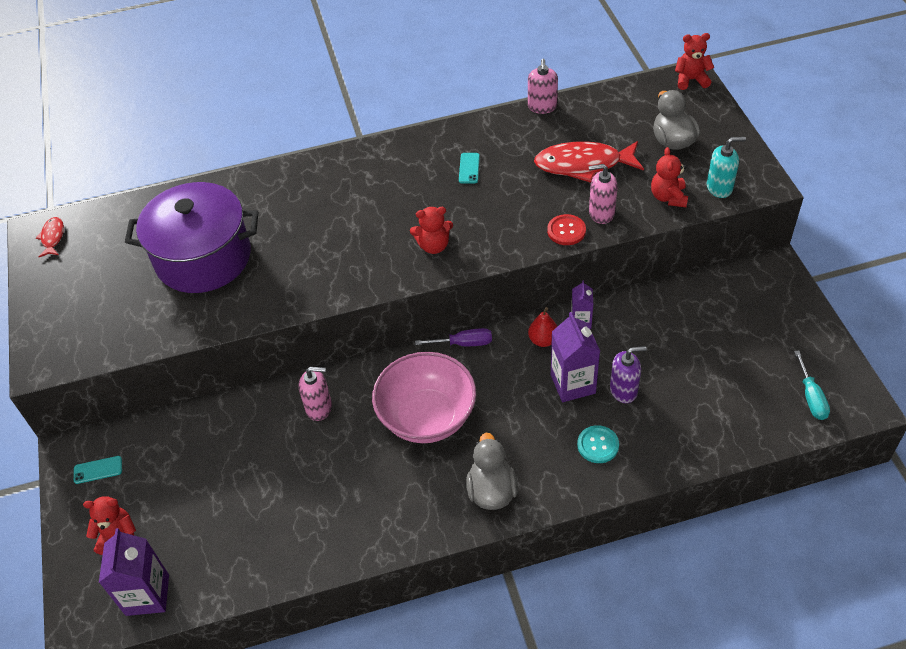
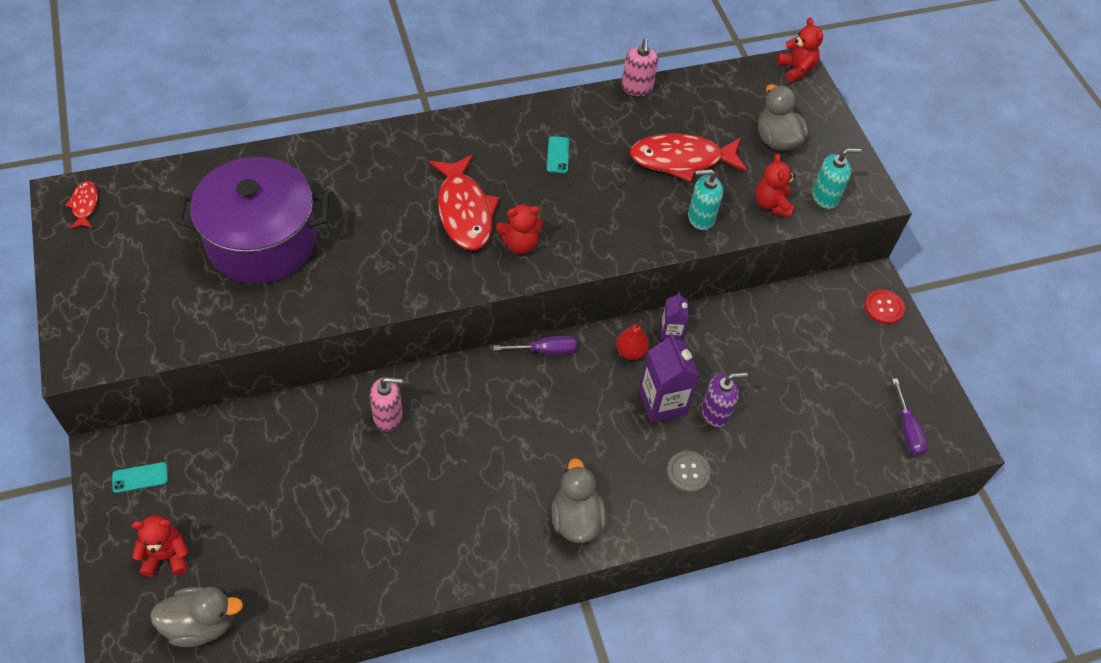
camera: 10 degrees left, 5 degrees up
purple carton [99,528,169,616] -> grey duck [150,587,243,647]
pink bowl [372,352,476,443] -> none
red button [547,214,586,245] -> red button moved to [865,289,905,324]
turquoise button [577,425,619,463] -> grey button [667,451,711,493]
pink soap dispenser [589,164,618,224] -> turquoise soap dispenser [688,169,723,230]
red teddy bear [675,33,714,90] -> red teddy bear turned 75 degrees clockwise [777,17,823,82]
turquoise screwdriver [794,350,830,420] -> purple screwdriver [892,378,928,456]
none -> red fish [429,155,499,250]

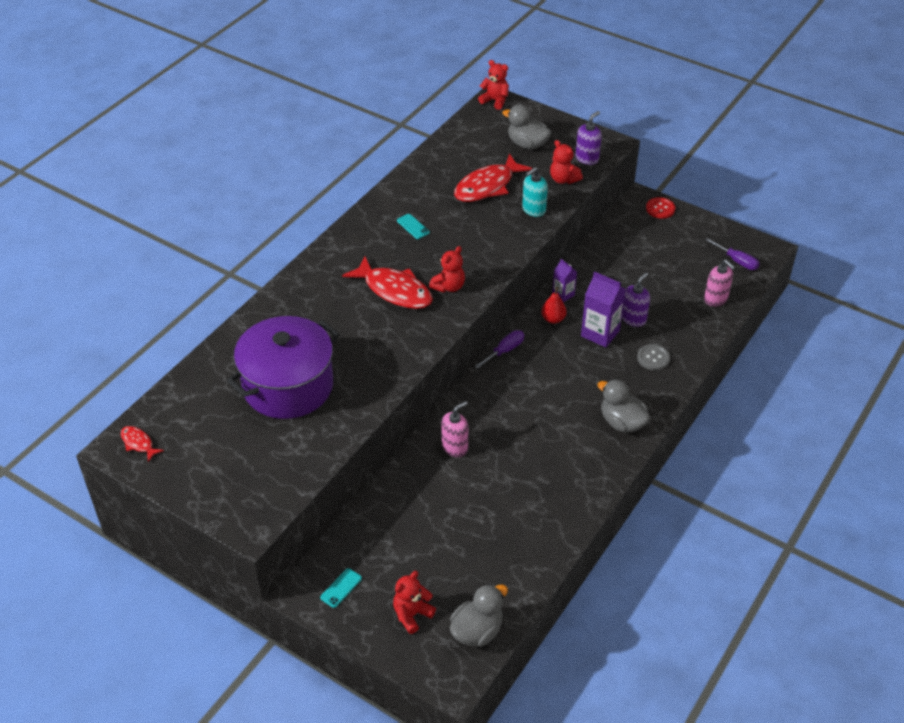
camera: 35 degrees left, 10 degrees down
pink soap dispenser [622,39,658,96] -> pink soap dispenser moved to [704,259,735,306]
turquoise soap dispenser [812,148,862,209] -> purple soap dispenser [576,111,602,165]

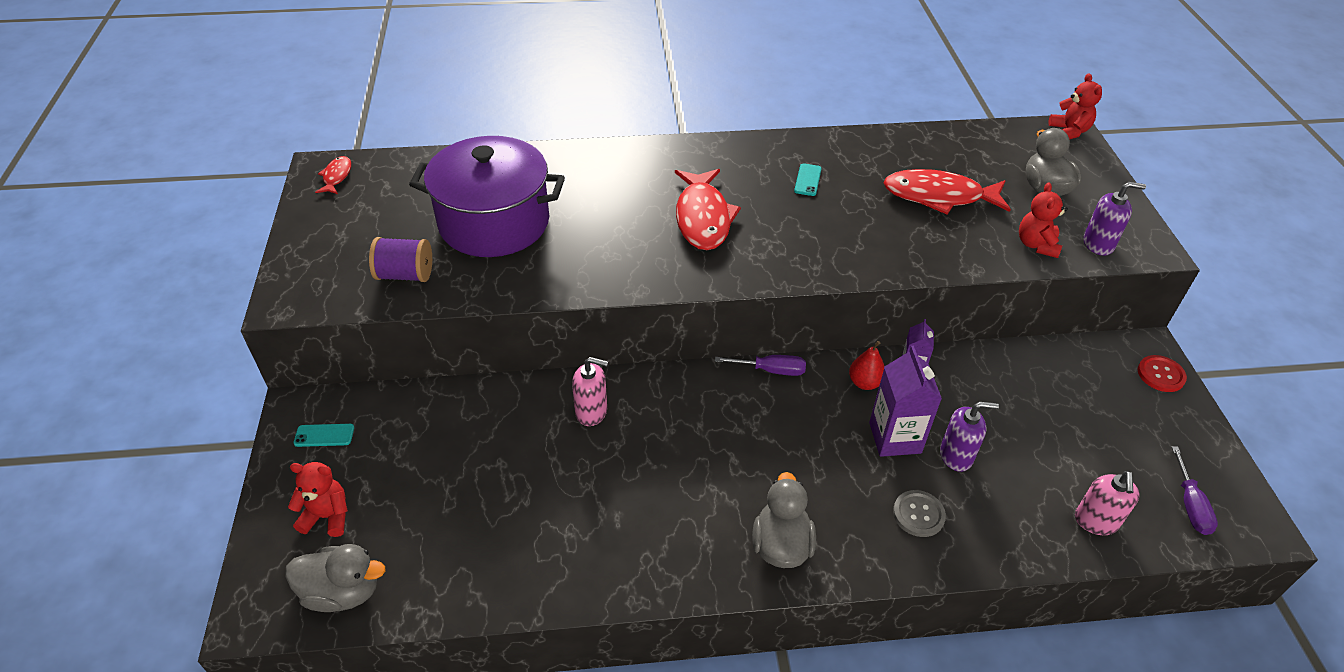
camera: 50 degrees right, 0 degrees up
red teddy bear [429,246,465,293] -> none
turquoise soap dispenser [522,167,548,217] -> none
none -> purple spool [369,237,432,282]

